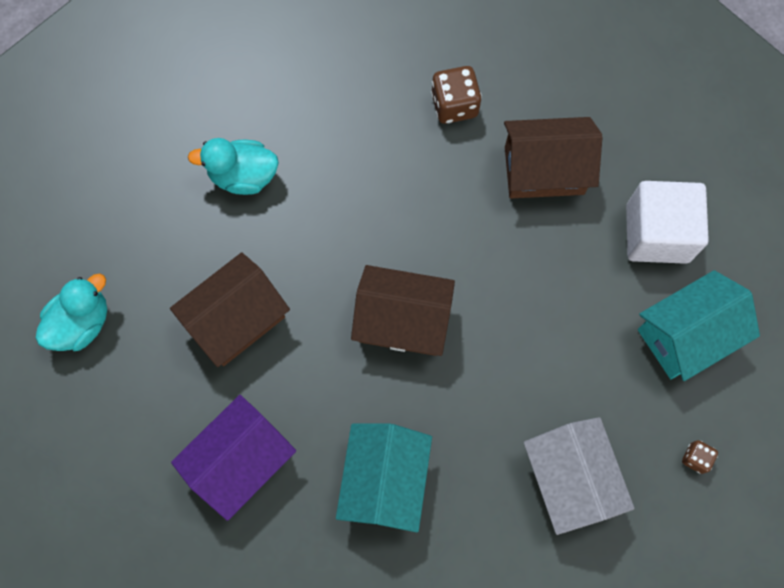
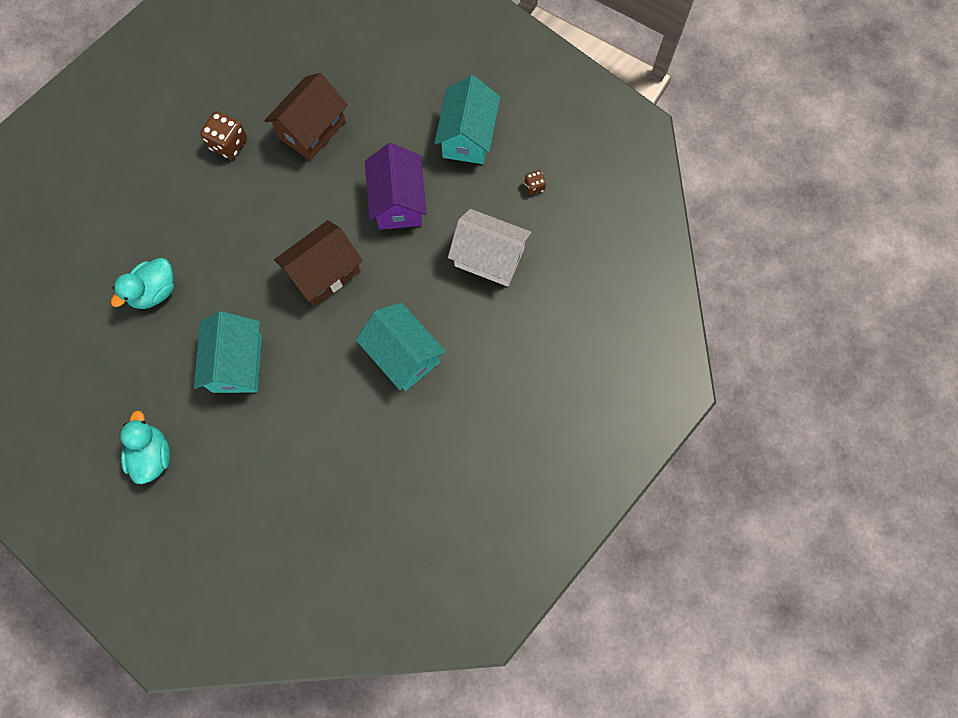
camera: 50 degrees left, 0 degrees up
brown house [170,252,290,367] -> turquoise house [194,311,262,393]
purple house [171,395,296,521] -> purple house moved to [365,143,427,230]
white cube [626,181,709,264] -> none

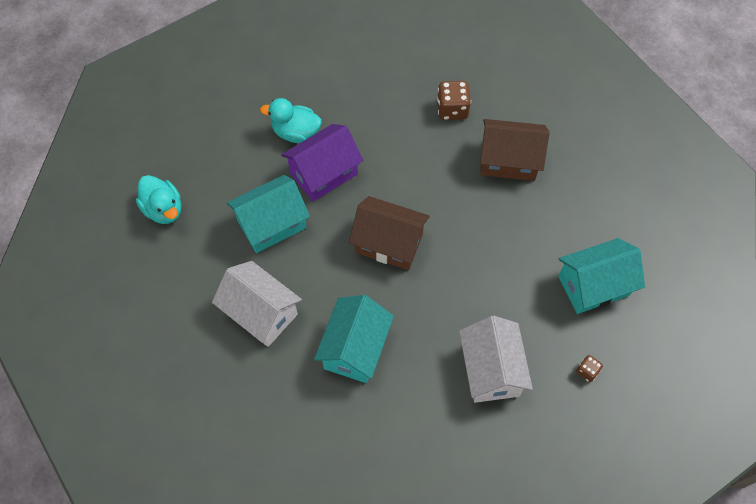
camera: 60 degrees right, 10 degrees down
turquoise duck [120,410,170,484] -> turquoise duck turned 90 degrees clockwise [136,175,181,224]
purple house [365,143,427,230] -> purple house moved to [281,124,363,202]
none -> white house [212,261,302,347]

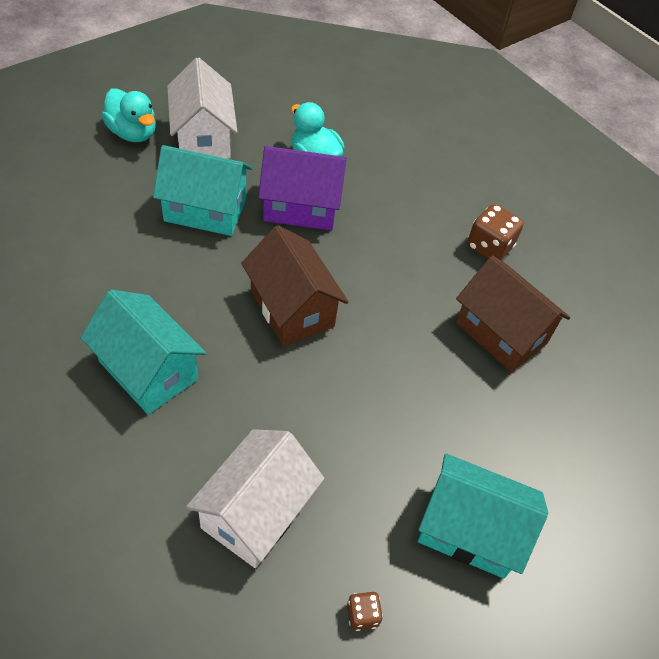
camera: 35 degrees right, 10 degrees down
turquoise duck [136,175,181,224] -> turquoise duck turned 45 degrees counterclockwise [102,89,156,142]
white house [212,261,302,347] -> white house moved to [167,58,238,159]
turquoise house [314,295,394,383] -> turquoise house turned 75 degrees clockwise [81,290,206,415]

